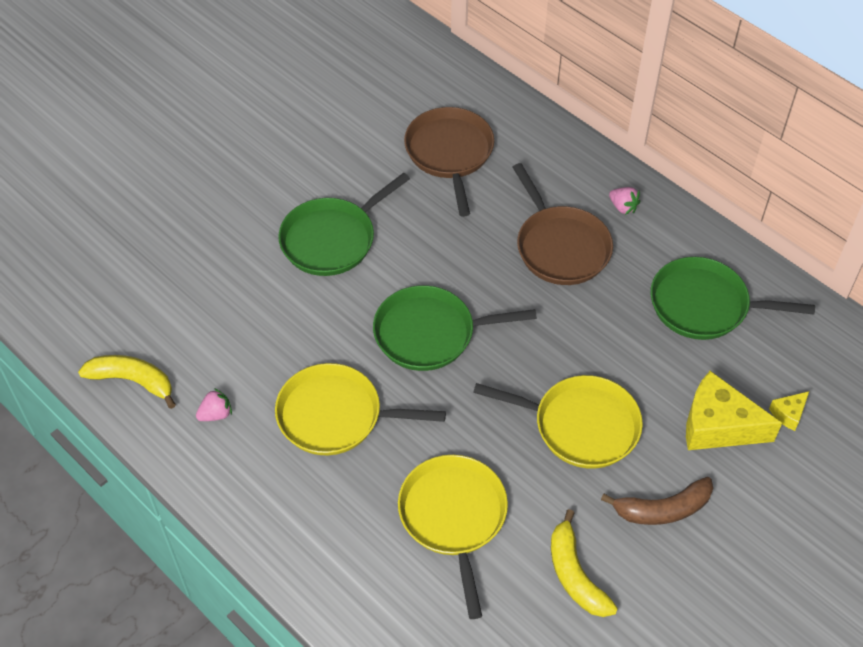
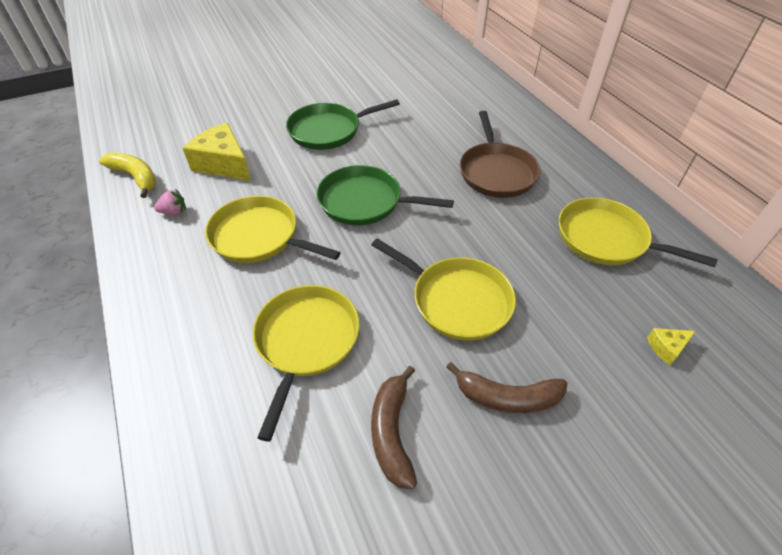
camera: 20 degrees right, 5 degrees down
brown pan [404,107,494,217] -> none
yellow banana [551,509,618,617] -> brown banana [371,366,417,489]
pink strawberry [609,187,641,215] -> none
green pan [651,257,815,340] -> yellow pan [559,197,718,267]
yellow cheese [686,371,782,450] -> yellow cheese moved to [183,123,251,181]

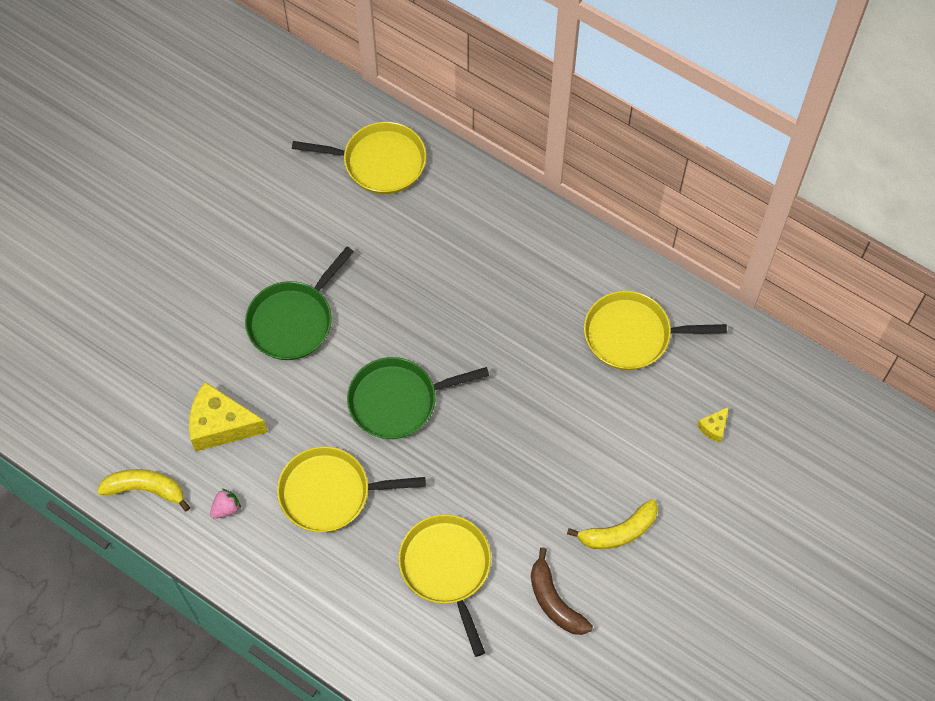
camera: 30 degrees left, 15 degrees up
yellow pan [371,238,516,341] -> yellow pan moved to [292,122,426,194]
brown banana [446,362,567,413] -> yellow banana [567,499,658,549]
brown pan [460,111,540,198] -> none

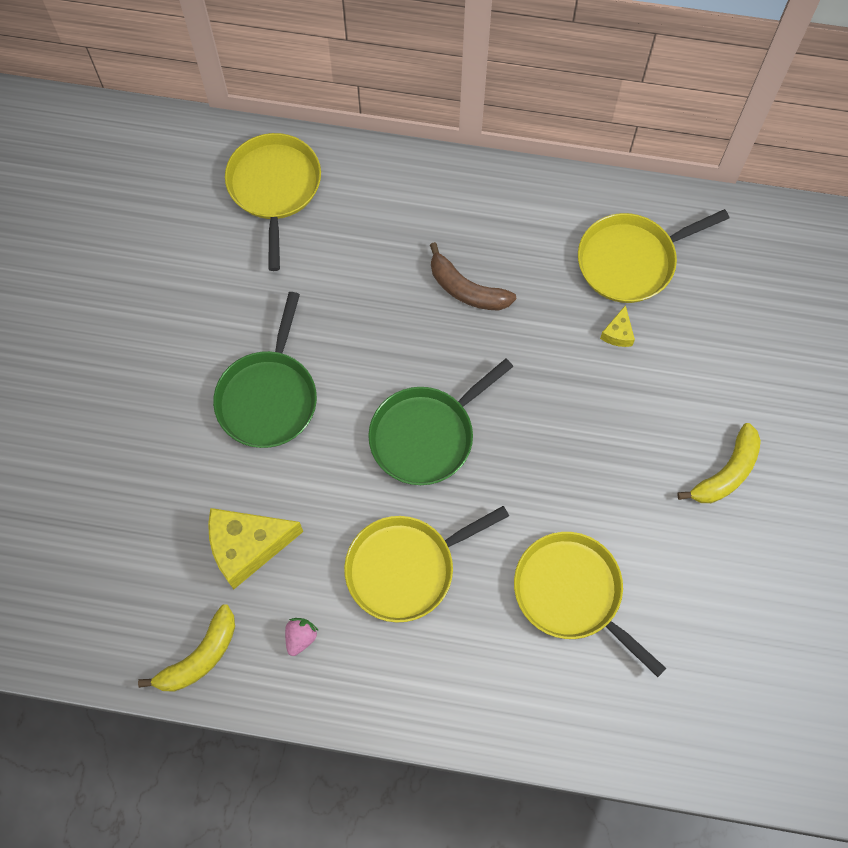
camera: 25 degrees left, 5 degrees up
yellow banana [97,469,190,511] -> yellow banana turned 150 degrees clockwise [138,604,235,692]
yellow pan [292,122,426,194] -> yellow pan turned 75 degrees counterclockwise [225,133,321,271]
brown banana [531,548,593,635] -> brown banana moved to [430,242,516,311]
yellow cheese [697,407,729,443] -> yellow cheese moved to [600,305,635,347]

